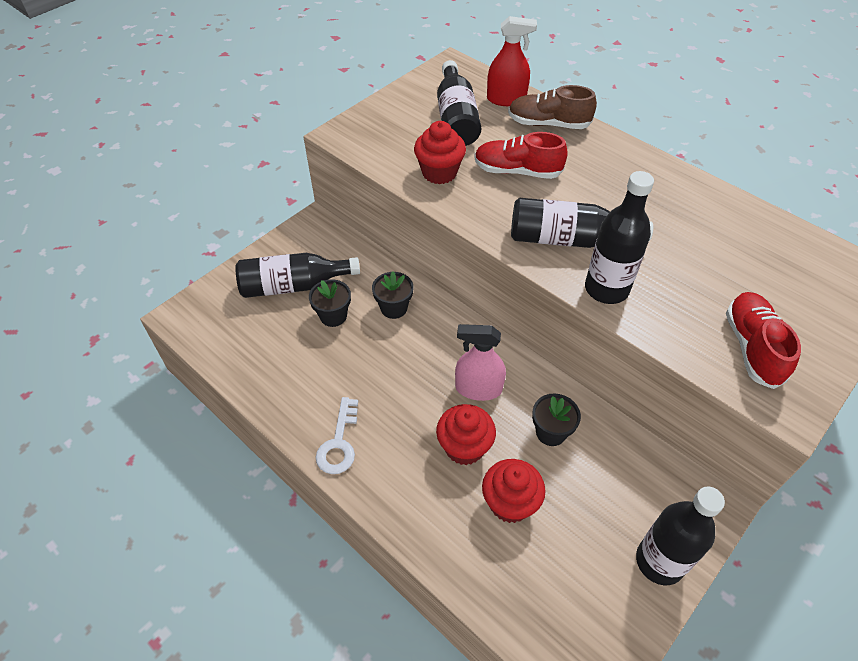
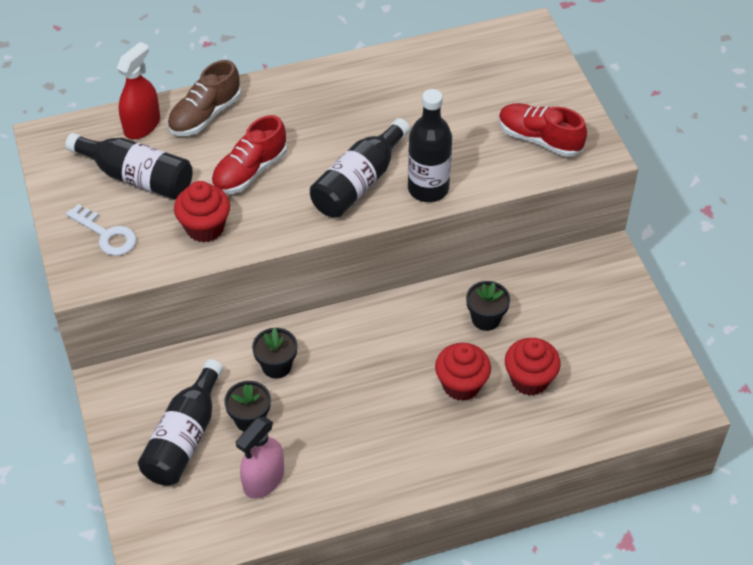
camera: 60 degrees left, 0 degrees up
white key [316,397,358,474] -> white key moved to [66,204,136,256]
pink spray bottle [455,324,506,401] -> pink spray bottle moved to [236,416,284,499]
black bottle [636,487,725,585] -> none

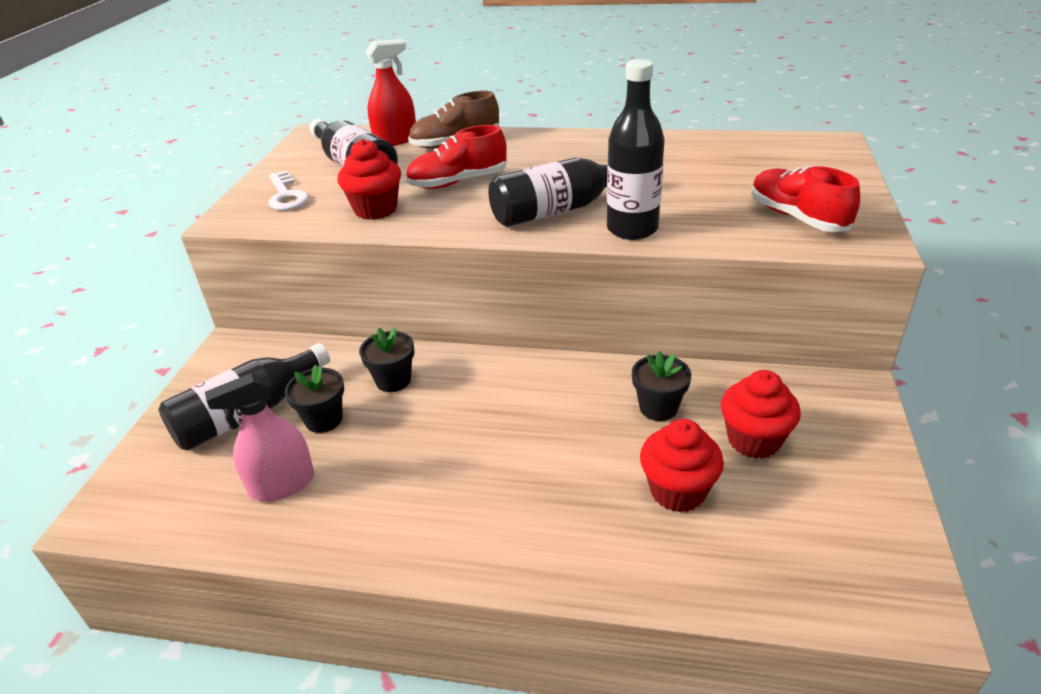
camera: 30 degrees right, 15 degrees down
red cupcake [435,343,491,401] -> red cupcake moved to [721,370,801,459]

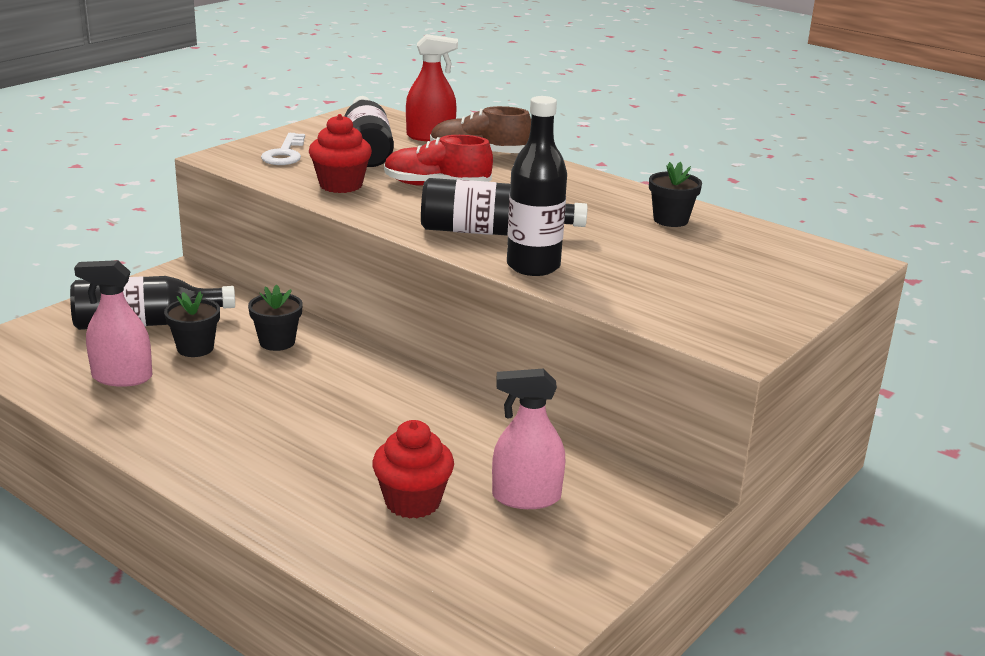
camera: 25 degrees right, 10 degrees down
black flower pot [632,351,691,421] -> black flower pot moved to [649,162,702,227]
red cupcake [721,370,801,459] -> pink spray bottle [492,369,565,509]
red shoe [751,166,860,232] -> none

